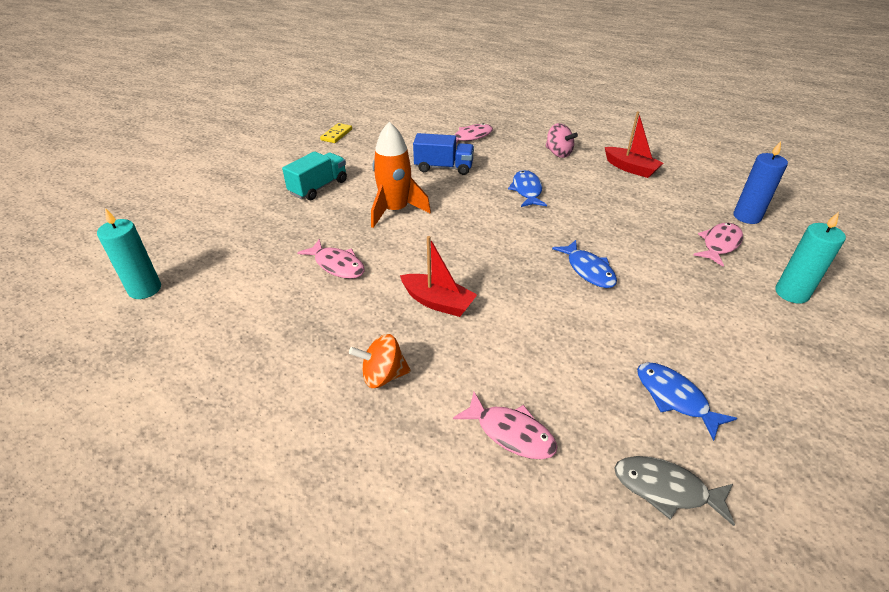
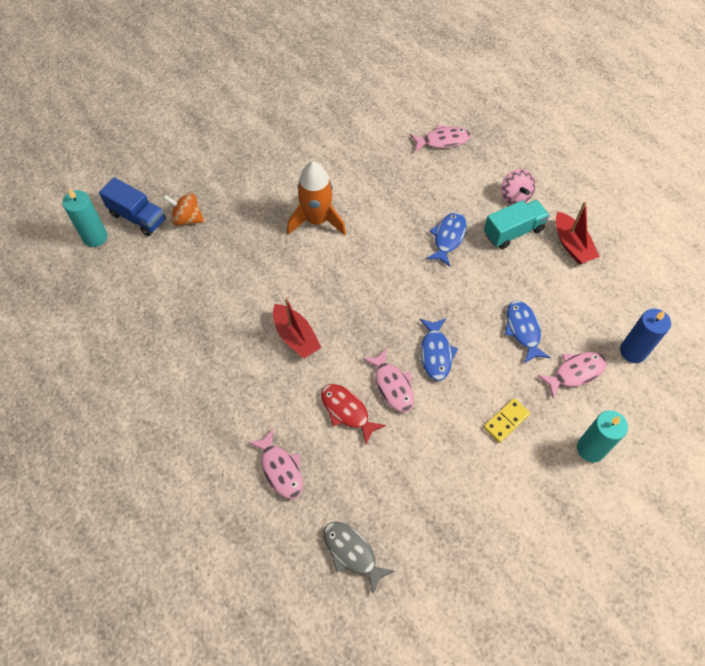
camera: 25 degrees right, 20 degrees up
turquoise truck [282,151,347,200] -> turquoise truck moved to [484,200,550,249]
pink fish [297,239,365,279] -> pink fish moved to [363,348,414,412]
yellow domino [320,123,352,143] -> yellow domino moved to [483,398,530,443]
orange spinning top [349,334,411,388] -> orange spinning top moved to [163,193,204,226]
blue truck [413,133,474,175] -> blue truck moved to [99,177,166,236]
blue fish [637,362,737,441] -> blue fish moved to [505,301,551,363]
none -> red fish [321,384,386,444]

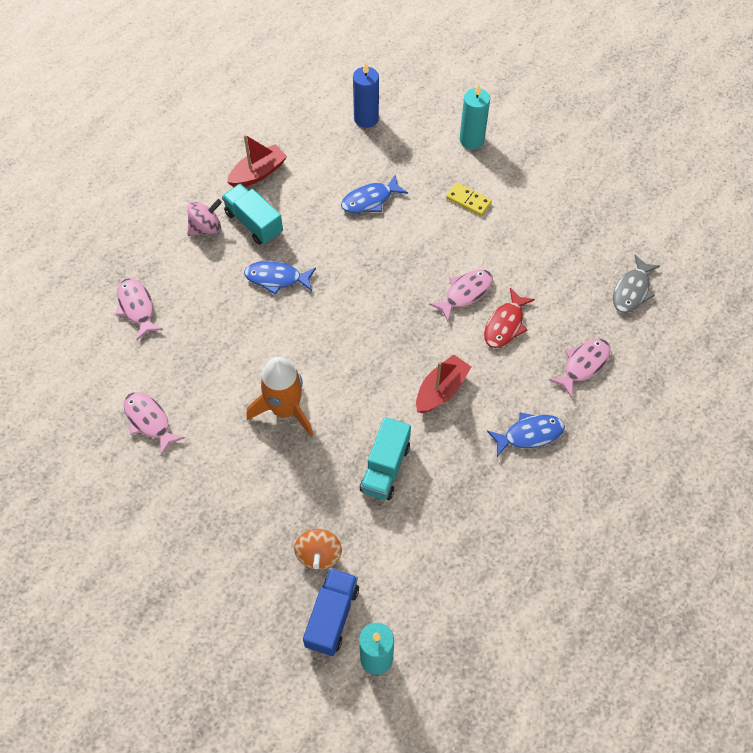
camera: 105 degrees left, 0 degrees up
blue fish [419,318,458,381] -> blue fish moved to [487,413,565,457]
pink fish [538,352,607,398] -> pink fish moved to [124,392,185,455]
none -> turquoise truck [360,417,411,500]

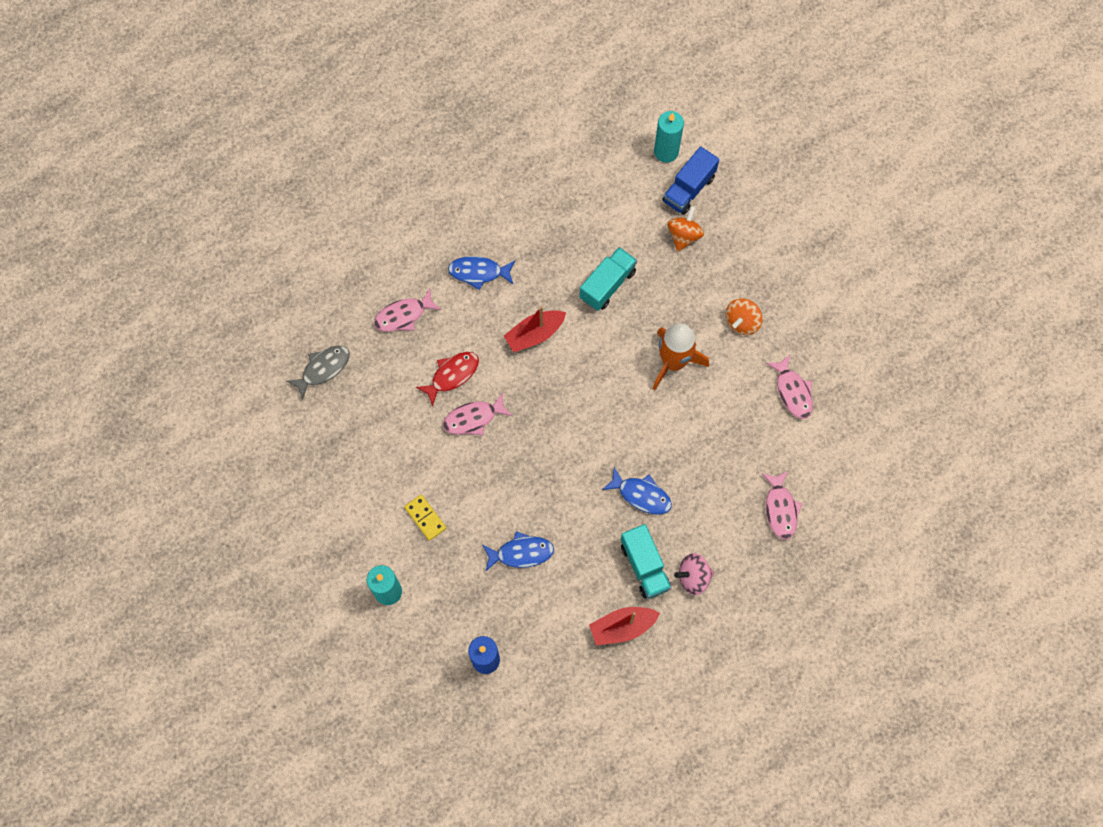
camera: 160 degrees left, 10 degrees up
none -> orange spinning top [726,298,762,335]

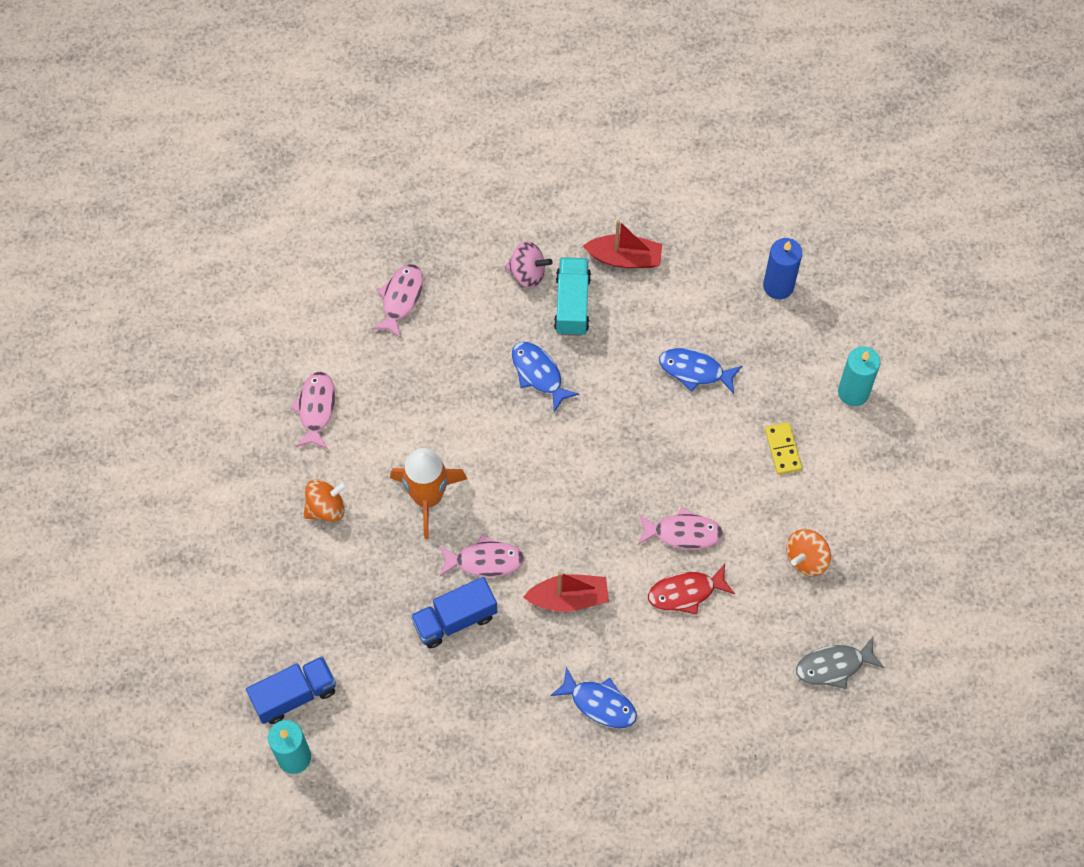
camera: 155 degrees left, 5 degrees down
pink fish [374,289,441,332] -> pink fish moved to [439,534,525,577]
turquoise truck [579,247,637,311] -> blue truck [411,577,497,649]
orange spinning top [668,206,704,252] -> orange spinning top moved to [786,529,831,576]

